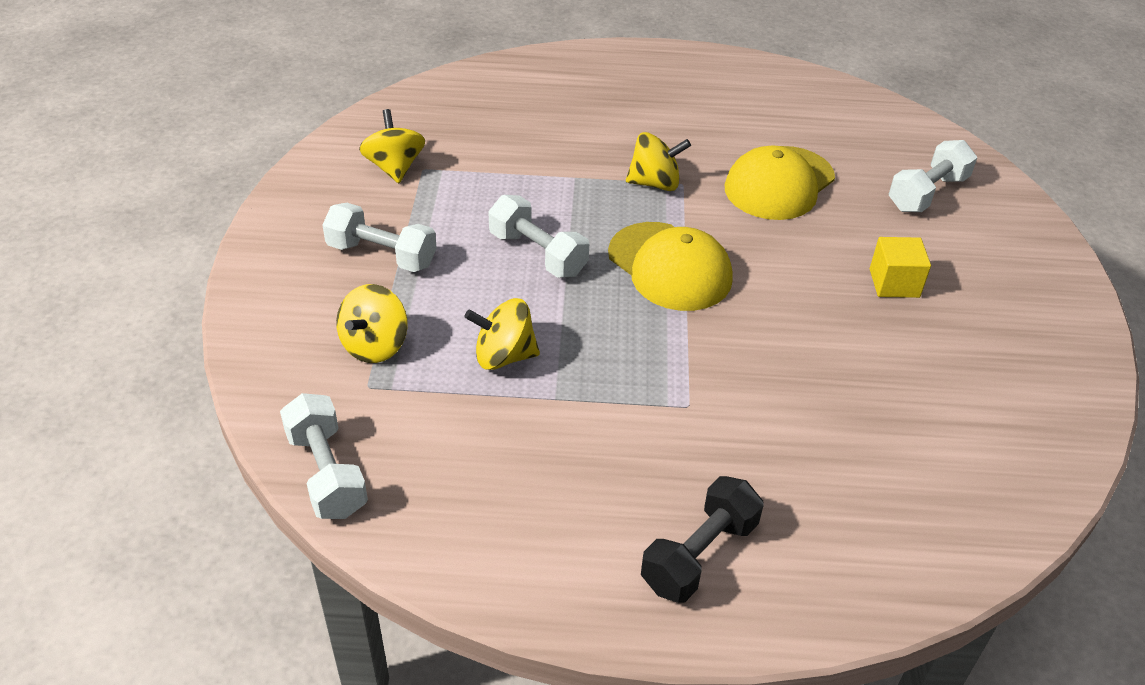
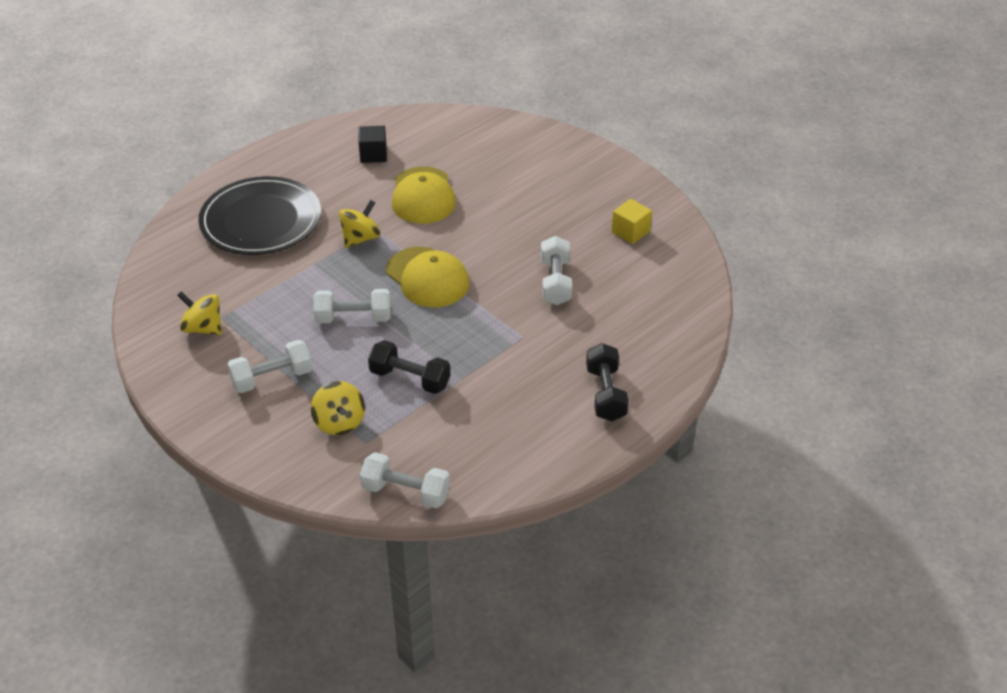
camera: 45 degrees left, 0 degrees up
yellow spinning top [464,298,540,370] -> black dumbbell [368,340,450,394]
yellow cap [608,222,733,311] -> yellow cap turned 45 degrees clockwise [386,247,469,307]
yellow cube [870,237,931,298] -> yellow cube moved to [612,199,652,244]
white dumbbell [889,140,977,212] -> white dumbbell moved to [541,236,572,305]
none -> black plate [198,176,321,255]
none -> black cube [359,126,387,163]

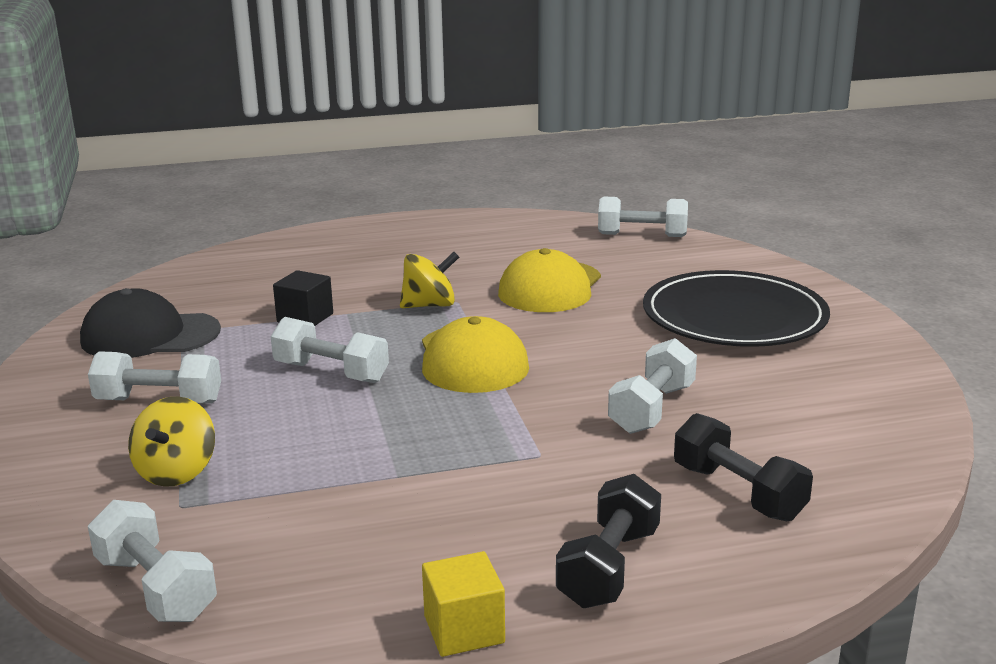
camera: 30 degrees right, 20 degrees down
yellow spinning top [177,291,222,335] -> black cap [80,288,221,358]
black plate [198,176,321,255] -> black plate moved to [643,270,830,347]
black cube [359,126,387,163] -> black cube moved to [273,270,333,326]
black dumbbell [368,340,450,394] -> black dumbbell moved to [674,413,813,521]
yellow cube [612,199,652,244] -> yellow cube moved to [422,551,505,657]
none -> white dumbbell [598,197,688,237]

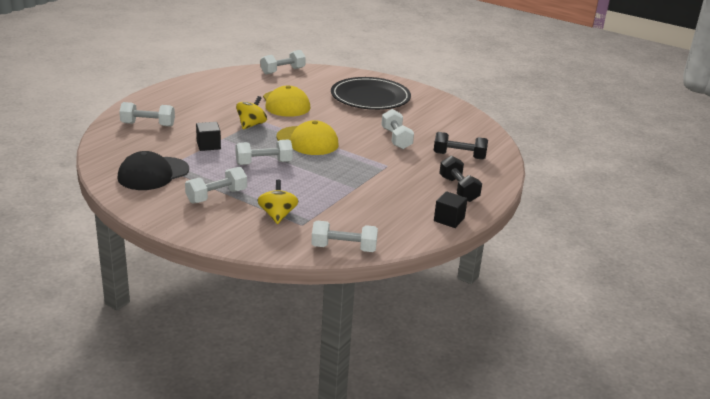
camera: 45 degrees left, 5 degrees up
yellow spinning top [128,397,215,487] -> yellow spinning top turned 150 degrees counterclockwise [257,180,299,224]
yellow cube [422,551,505,657] -> black cube [434,191,468,228]
none -> white dumbbell [119,102,175,127]

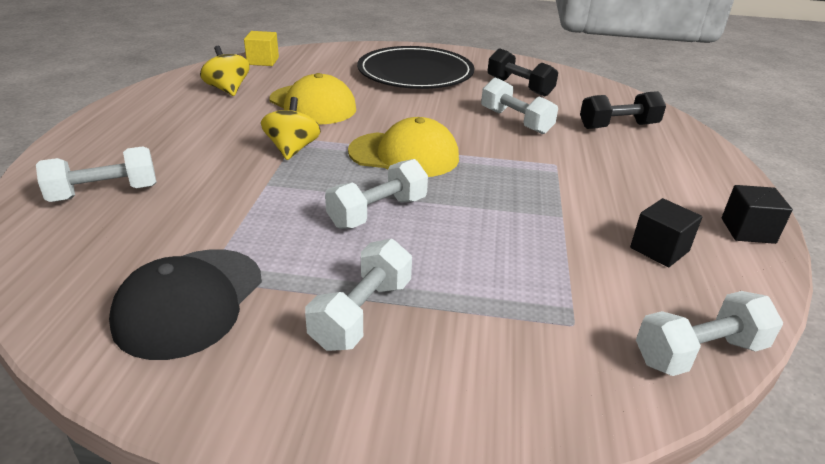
camera: 25 degrees left, 5 degrees up
black cube [196,122,221,151] -> black cube moved to [630,198,702,267]
yellow spinning top [257,180,299,224] -> yellow spinning top moved to [200,46,250,96]
white dumbbell [261,50,306,74] -> yellow cube [244,31,279,66]
black dumbbell [439,155,482,202] -> black dumbbell moved to [488,48,558,96]

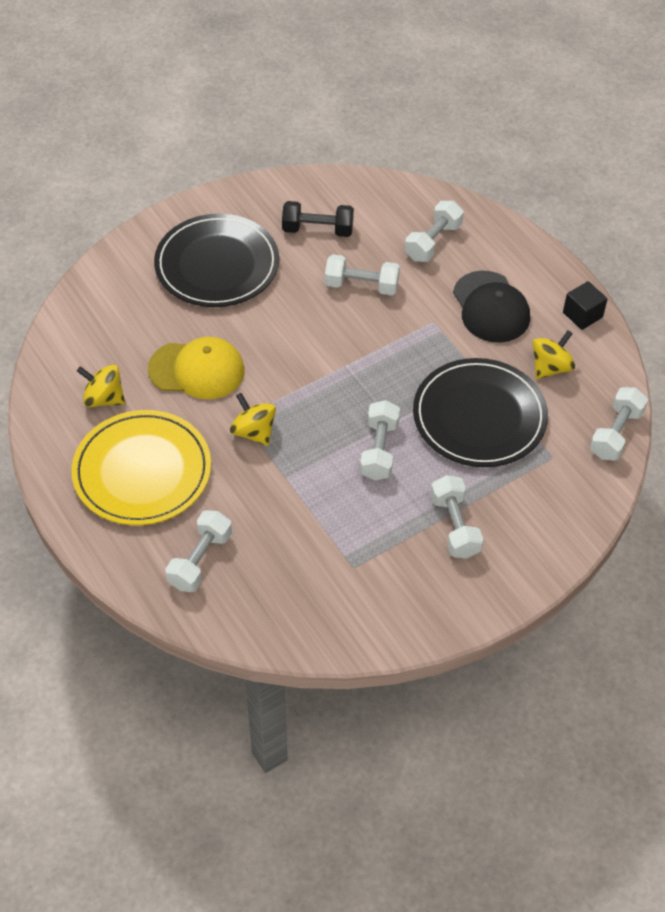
camera: 40 degrees left, 20 degrees up
black cap [109,249,262,360] -> black cap moved to [453,271,530,342]
yellow cube [244,31,279,66] -> none
yellow cap [348,117,459,177] -> none
black dumbbell [580,91,666,129] -> white dumbbell [405,201,464,262]
black cube [630,198,702,267] -> yellow spinning top [532,330,575,379]
none -> yellow plate [71,410,211,525]
none -> black plate [413,358,548,467]

